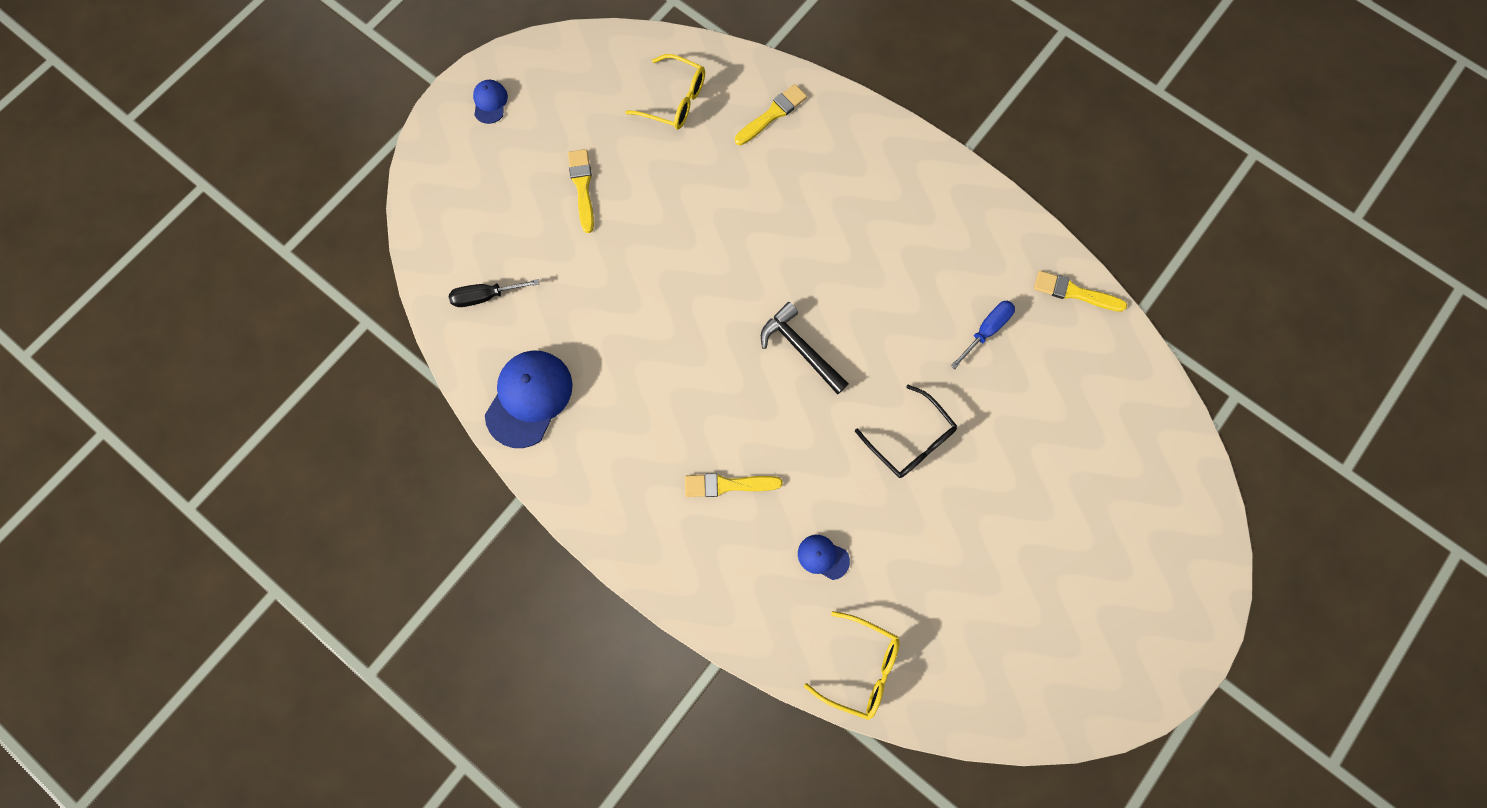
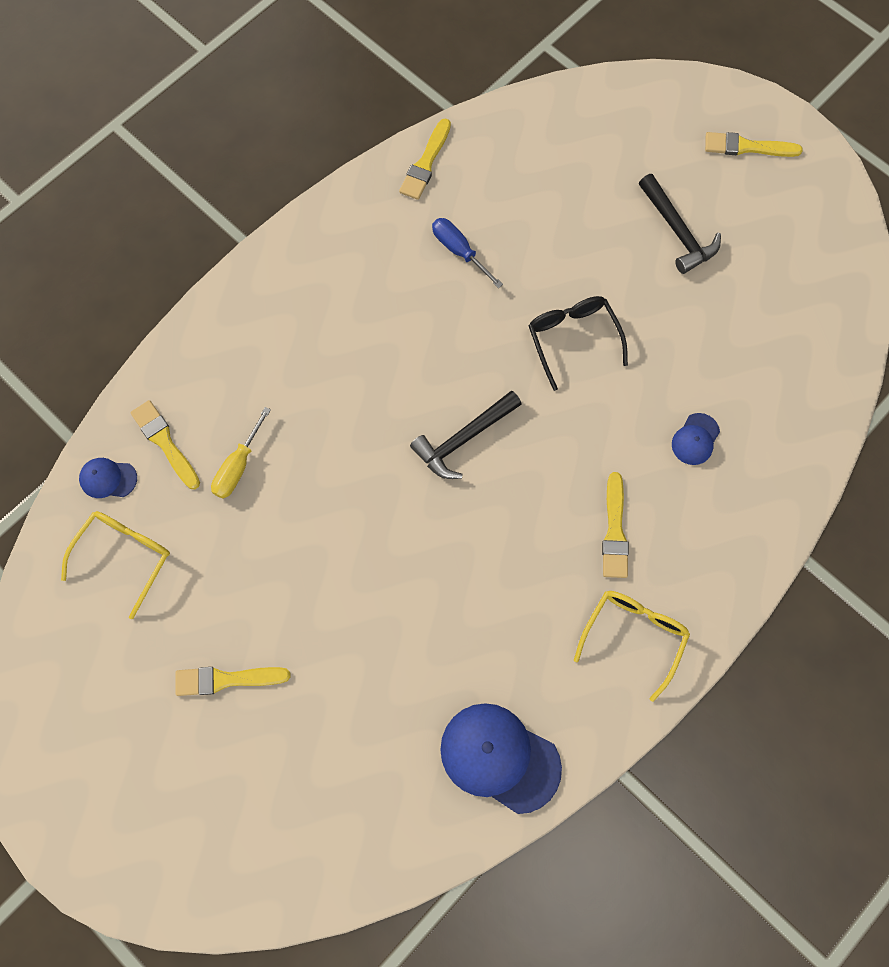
camera: 85 degrees left, 5 degrees down
black screwdriver [449,279,539,307] -> none
blue cap [473,80,508,124] -> blue cap moved to [79,458,137,498]
yellow glasses [804,611,900,720] -> yellow glasses moved to [574,591,690,702]
black glasses [855,385,957,478] -> black glasses turned 75 degrees counterclockwise [529,296,628,391]
none -> yellow screwdriver [211,407,271,498]
none -> black hammer [639,174,721,274]
none -> yellow brush [705,132,803,157]

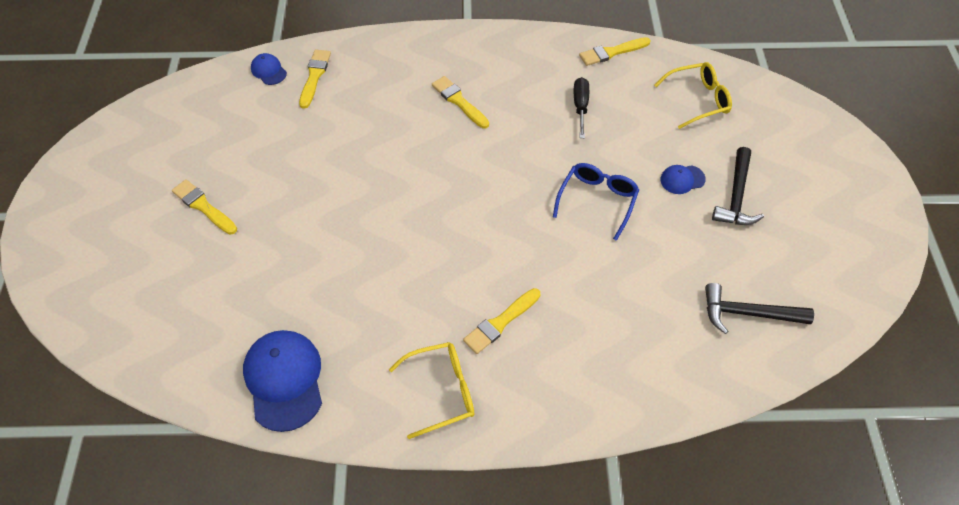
camera: 45 degrees right, 15 degrees down
yellow glasses [61,511,170,619] -> yellow glasses moved to [654,62,732,129]
yellow screwdriver [211,407,271,498] -> none
black hammer [410,391,522,479] -> black hammer moved to [705,283,814,334]
blue screwdriver [432,218,503,288] -> black screwdriver [574,77,589,138]
black glasses [529,296,628,391] -> blue glasses [553,163,639,241]
blue cap [672,413,720,465] -> blue cap moved to [660,165,706,194]
yellow brush [705,132,803,157] -> yellow brush moved to [432,76,489,128]

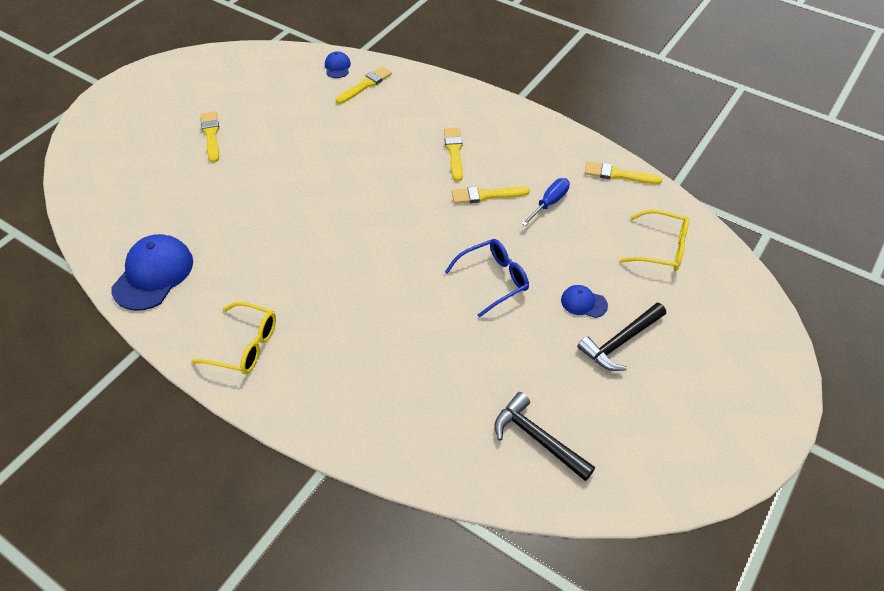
camera: 35 degrees right, 5 degrees down
yellow brush [463,288,541,354] -> yellow brush moved to [452,186,530,204]
black screwdriver [574,77,589,138] -> blue screwdriver [521,178,570,226]

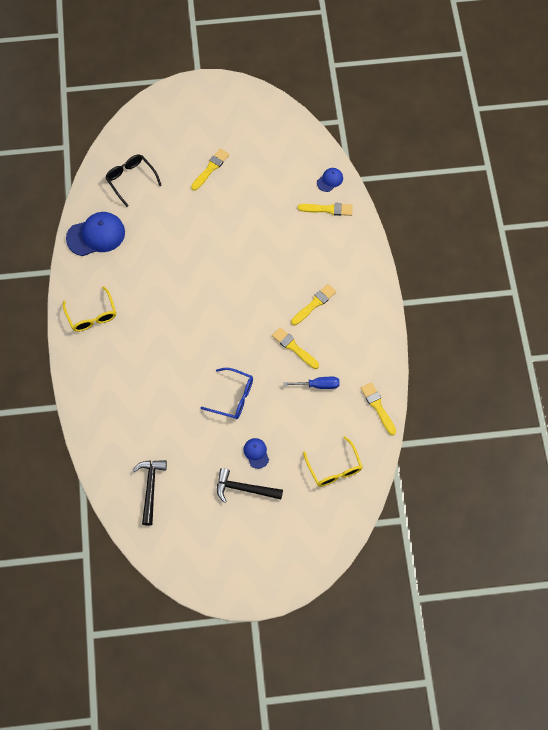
camera: 50 degrees right, 15 degrees up
none -> black glasses [105,154,162,207]

